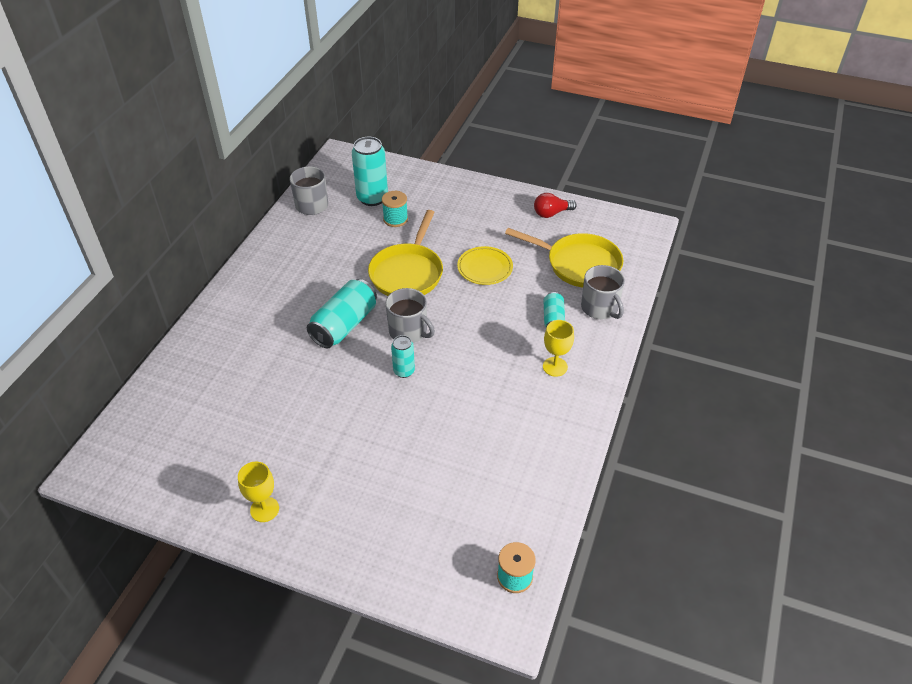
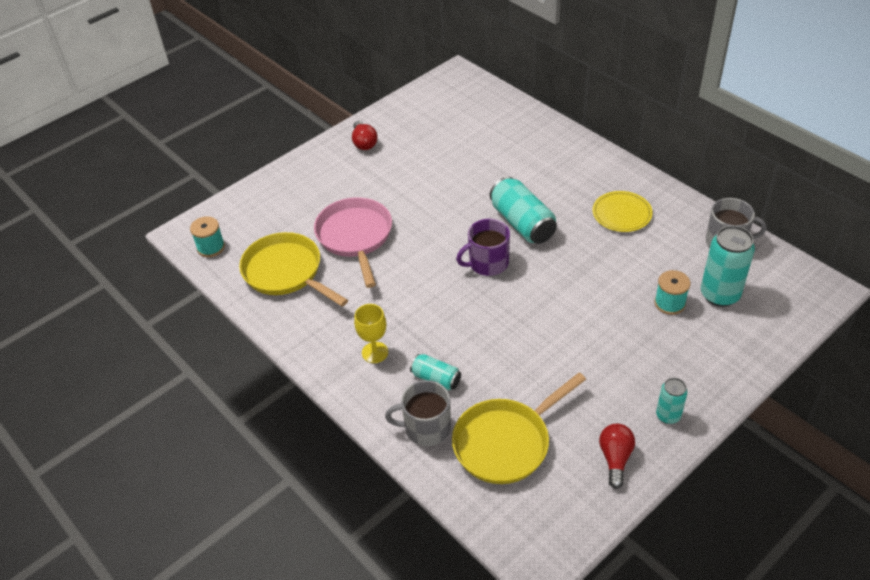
camera: 120 degrees right, 0 degrees up
yellow goblet [238,462,279,522] -> red light bulb [352,121,378,150]
yellow pan [368,210,443,296] -> yellow pan moved to [239,232,348,306]
grey mug [386,288,435,343] -> purple mug [456,219,510,276]
turquoise can [391,335,415,378] -> turquoise can moved to [656,378,688,424]
yellow plate [457,246,513,285] -> yellow plate moved to [593,191,653,232]
none -> pink pan [314,197,392,288]

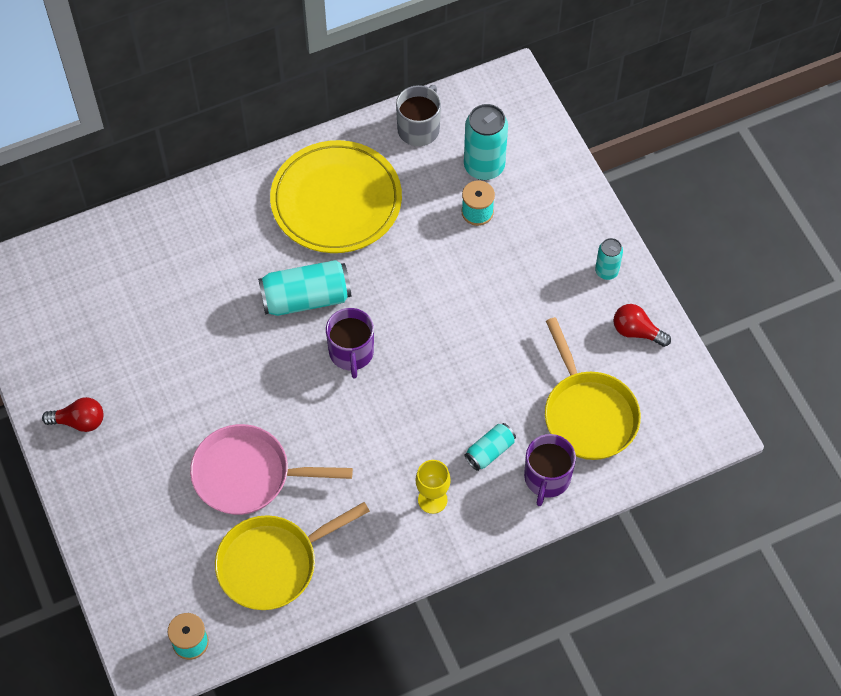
camera: 75 degrees left, 15 degrees up
grey mug [385,380,451,446] -> purple mug [524,434,576,506]
yellow plate [593,191,653,232] -> yellow plate [270,140,402,253], size x1.94

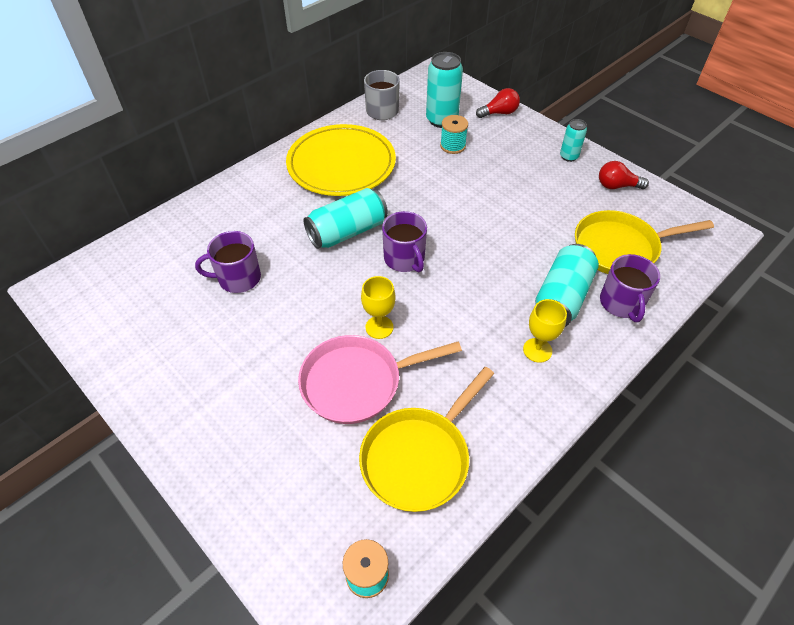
camera: 20 degrees left, 10 degrees down
red light bulb [42,397,103,432] -> red light bulb moved to [476,88,520,118]
turquoise can [465,423,516,471] -> turquoise can [535,244,599,327], size x1.78
yellow pan [545,317,641,460] -> yellow pan turned 120 degrees clockwise [575,210,714,274]
none -> purple mug [195,231,261,293]
none -> yellow goblet [361,276,396,339]

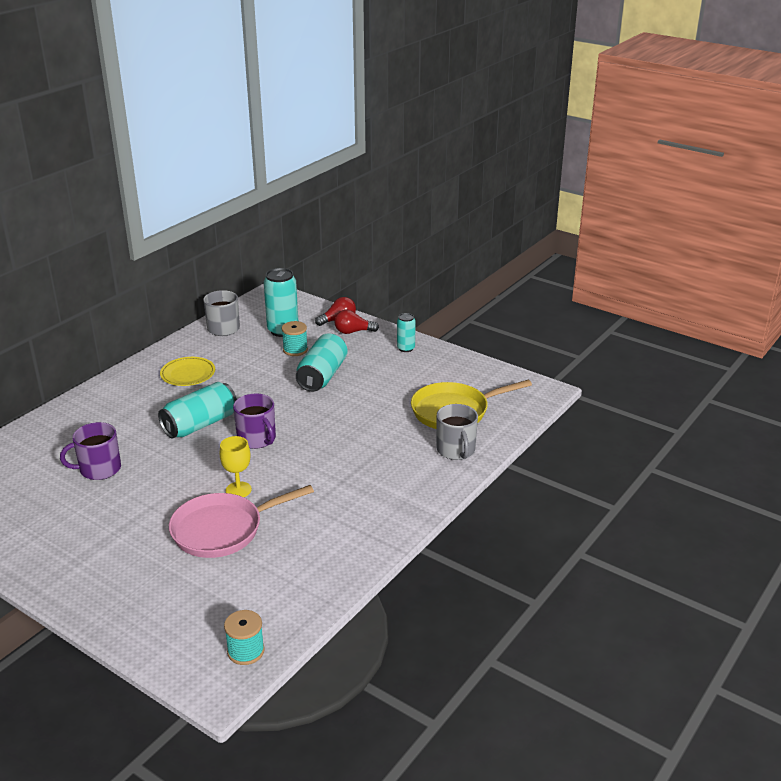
camera: 10 degrees left, 20 degrees down
yellow plate [286,124,396,196] -> yellow plate [160,357,215,386], size x0.52
yellow pan [359,367,494,512] -> none
yellow goblet [523,299,567,363] -> none
turquoise can [535,244,599,327] -> turquoise can moved to [296,333,348,392]
red light bulb [599,161,649,189] -> red light bulb moved to [334,310,379,334]
purple mug [600,254,660,322] -> grey mug [436,404,478,460]

